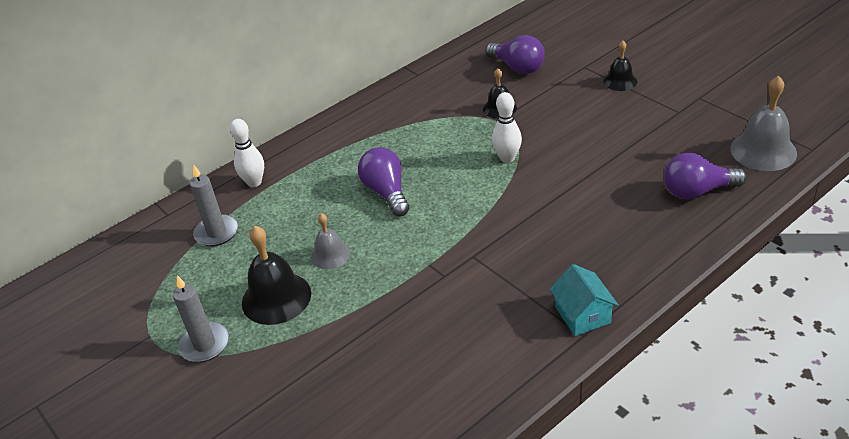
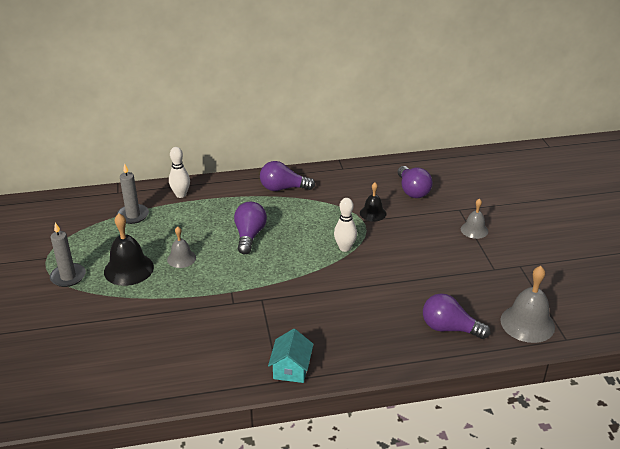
camera: 25 degrees right, 5 degrees down
black bell [603,41,637,91] -> grey bell [461,198,488,239]
none -> purple light bulb [260,161,315,191]

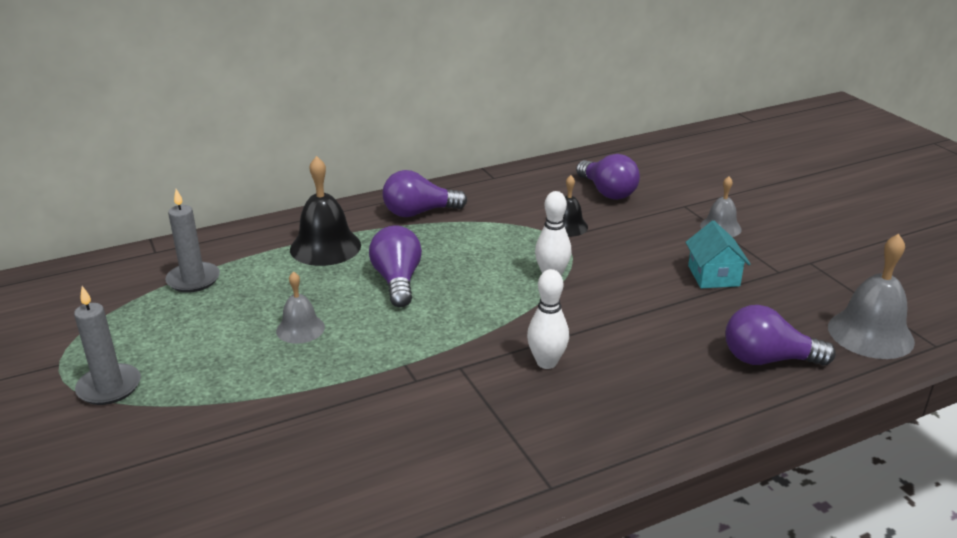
camera: 15 degrees left, 5 degrees down
black bell [104,214,154,286] -> black bell moved to [290,156,361,266]
white bowling pin [169,147,190,198] -> white bowling pin moved to [527,269,569,369]
turquoise house [268,329,314,383] -> turquoise house moved to [685,220,751,288]

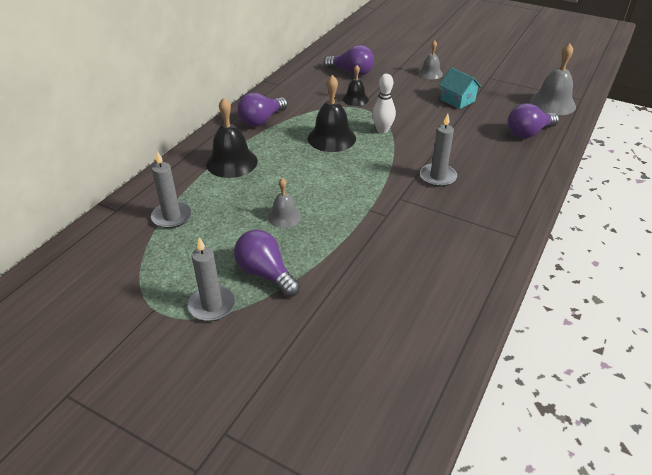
camera: 35 degrees left, 10 degrees up
purple light bulb [369,225,422,307] -> purple light bulb moved to [234,230,300,297]
white bowling pin [527,269,569,369] -> grey candle [420,114,457,187]
none -> black bell [308,75,356,152]

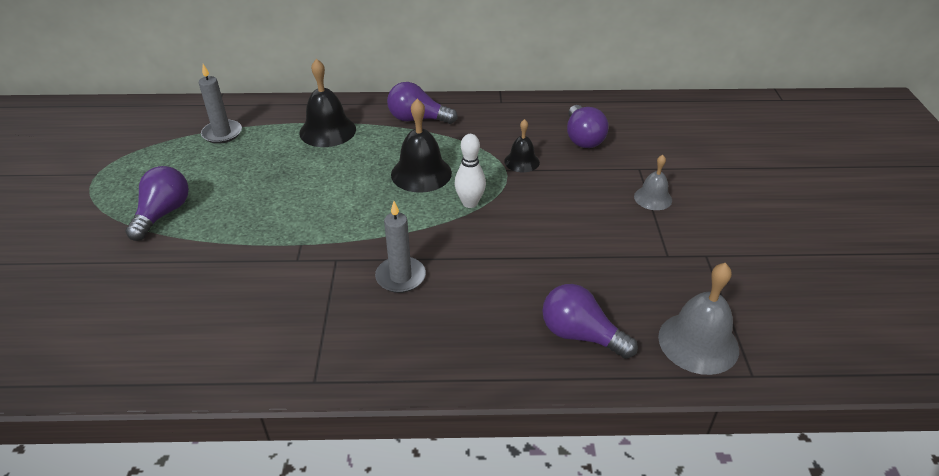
camera: 60 degrees right, 0 degrees up
grey candle [188,237,236,321] -> none
grey bell [268,178,302,228] -> none
turquoise house [439,67,481,109] -> none

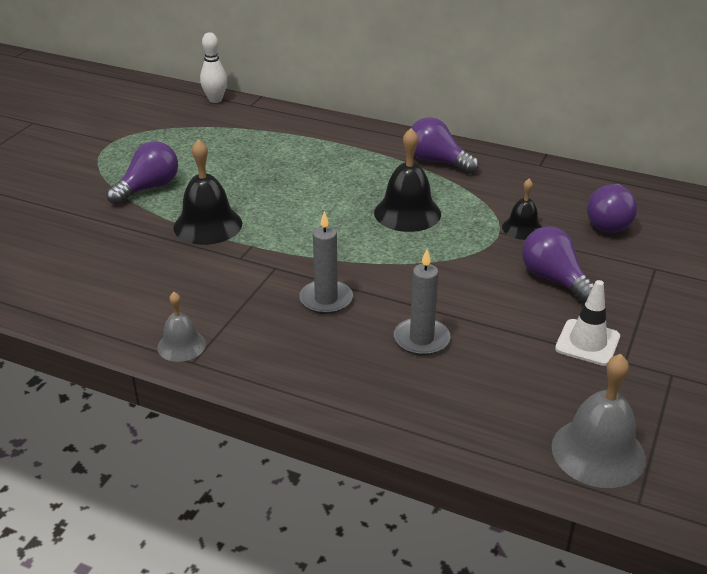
camera: 25 degrees right, 5 degrees down
grey candle [199,64,242,144] -> grey candle moved to [394,249,450,356]
black bell [299,59,356,147] -> black bell moved to [173,139,242,245]
white bowling pin [454,134,486,208] -> white bowling pin moved to [200,32,227,103]
purple light bulb [542,284,638,359] -> purple light bulb moved to [522,226,594,304]
grey bell [634,155,672,210] -> grey bell moved to [157,292,206,362]
none -> white traffic cone [555,280,620,366]

